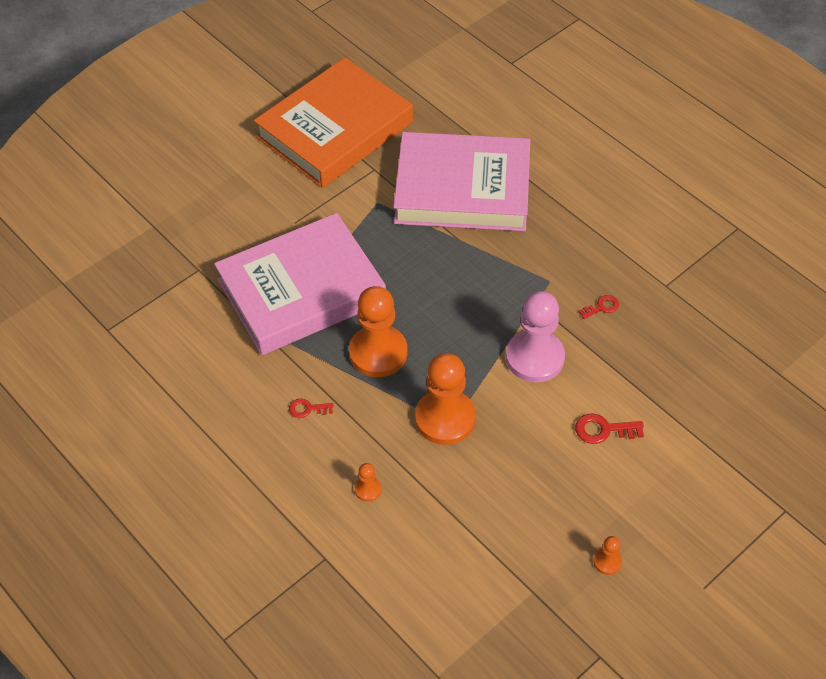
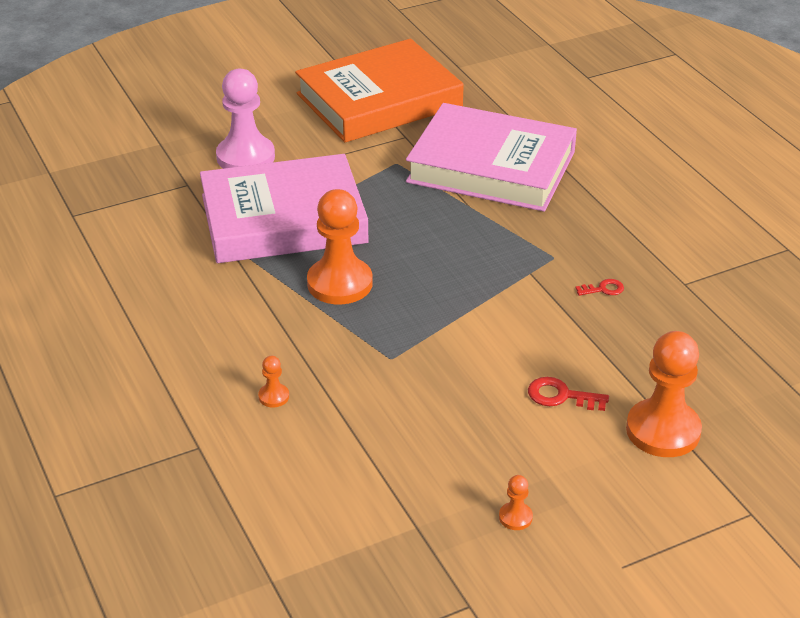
camera: 15 degrees right, 15 degrees down
red key [289,398,334,418] -> none
orange pawn [415,353,476,445] -> orange pawn moved to [626,331,702,457]
pink pawn [506,291,565,383] -> pink pawn moved to [216,69,275,169]

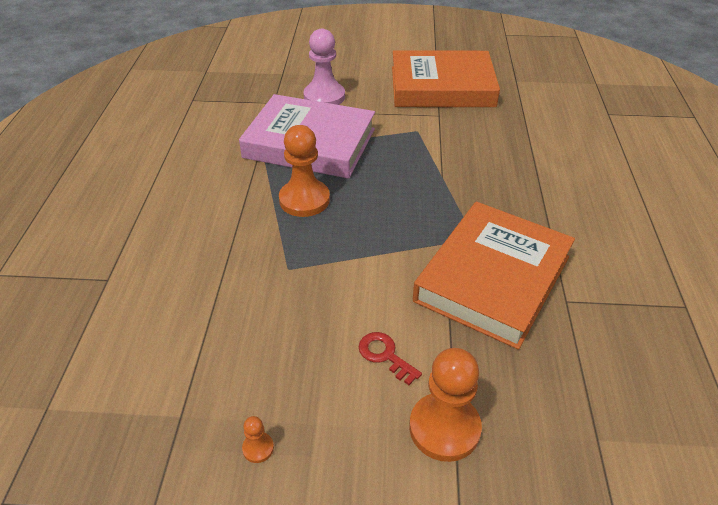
camera: 30 degrees right, 5 degrees up
orange pawn [258,356,289,407] -> none
pink book [406,103,577,212] -> none
red key [576,279,624,296] -> orange book [413,202,575,350]

